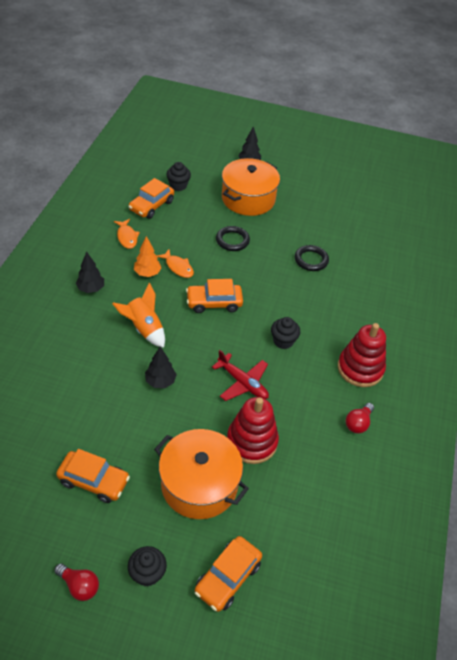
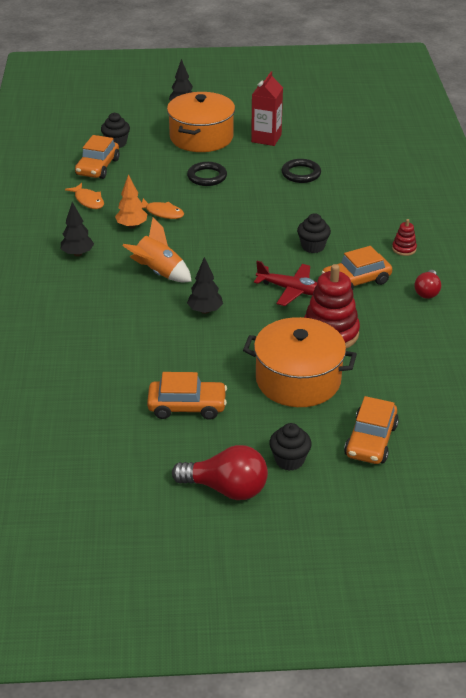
camera: 15 degrees left, 10 degrees down
red light bulb [54,563,99,601] -> red light bulb [172,445,268,500], size x1.68
orange car [186,279,243,313] -> orange car moved to [322,246,392,290]
red stacking toy [338,323,386,387] -> red stacking toy [392,219,417,256], size x0.47
none -> red carton [251,72,283,146]

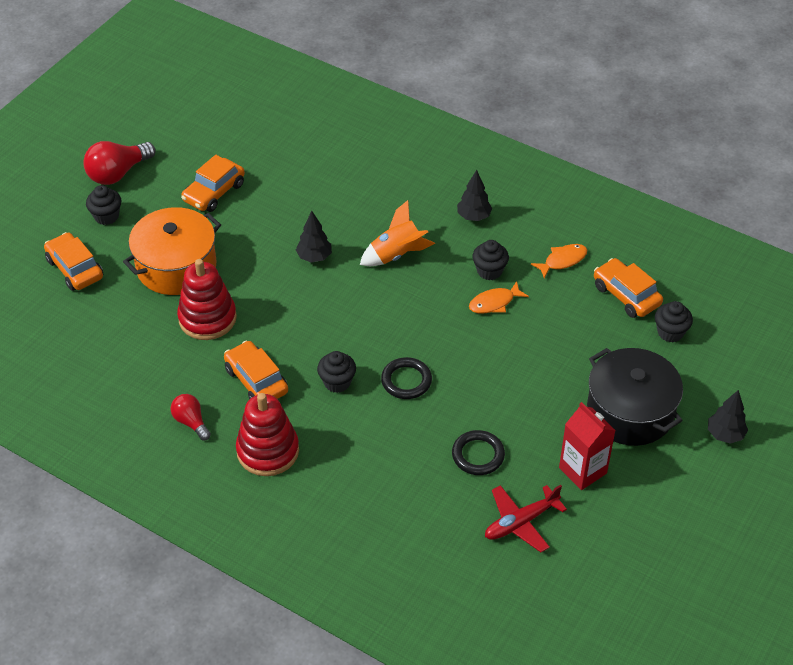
camera: 125 degrees right, 10 degrees up
orange fish [65,183,104,209] -> orange fish turned 150 degrees clockwise [531,244,587,279]
orange tree [115,174,147,228] -> black cupcake [472,240,509,280]
orange pot [167,92,235,152] -> black pot [587,348,683,446]
black ring [187,162,227,186] -> black ring moved to [381,357,432,399]
red plane [254,261,317,306] -> red plane moved to [485,485,567,552]
orange car [322,246,392,290] -> orange car turned 45 degrees counterclockwise [224,341,288,399]
red stacking toy [392,219,417,256] -> red stacking toy [236,393,299,476], size x2.14

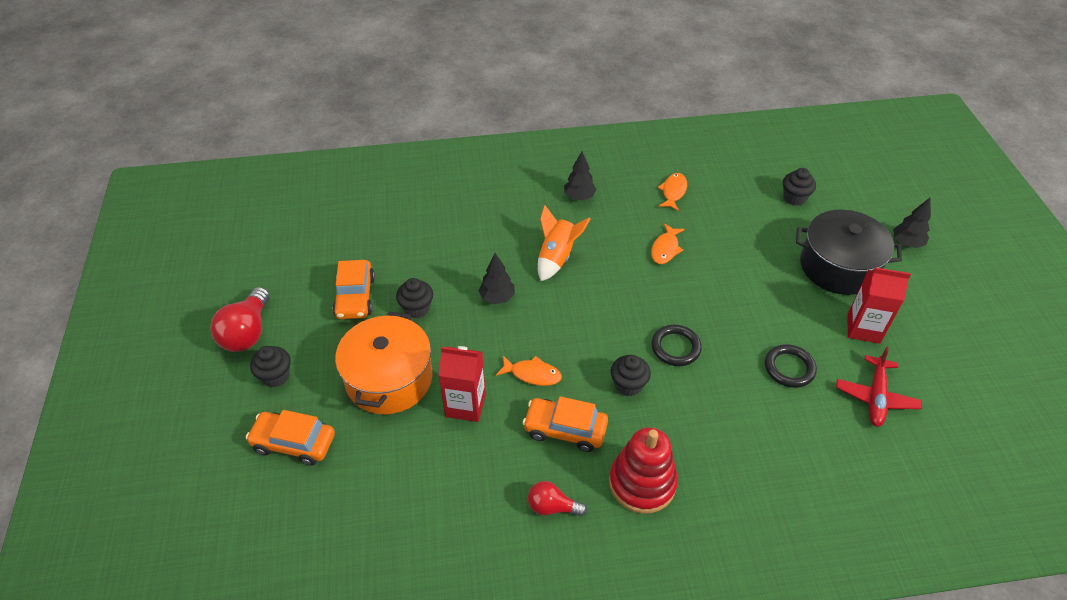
camera: 40 degrees left, 0 degrees up
red stacking toy [177,259,237,340] -> red carton [438,346,486,422]
black cupcake [472,240,509,280] -> black cupcake moved to [396,278,433,318]
orange car [594,258,663,318] -> none
none -> orange fish [496,356,562,386]

